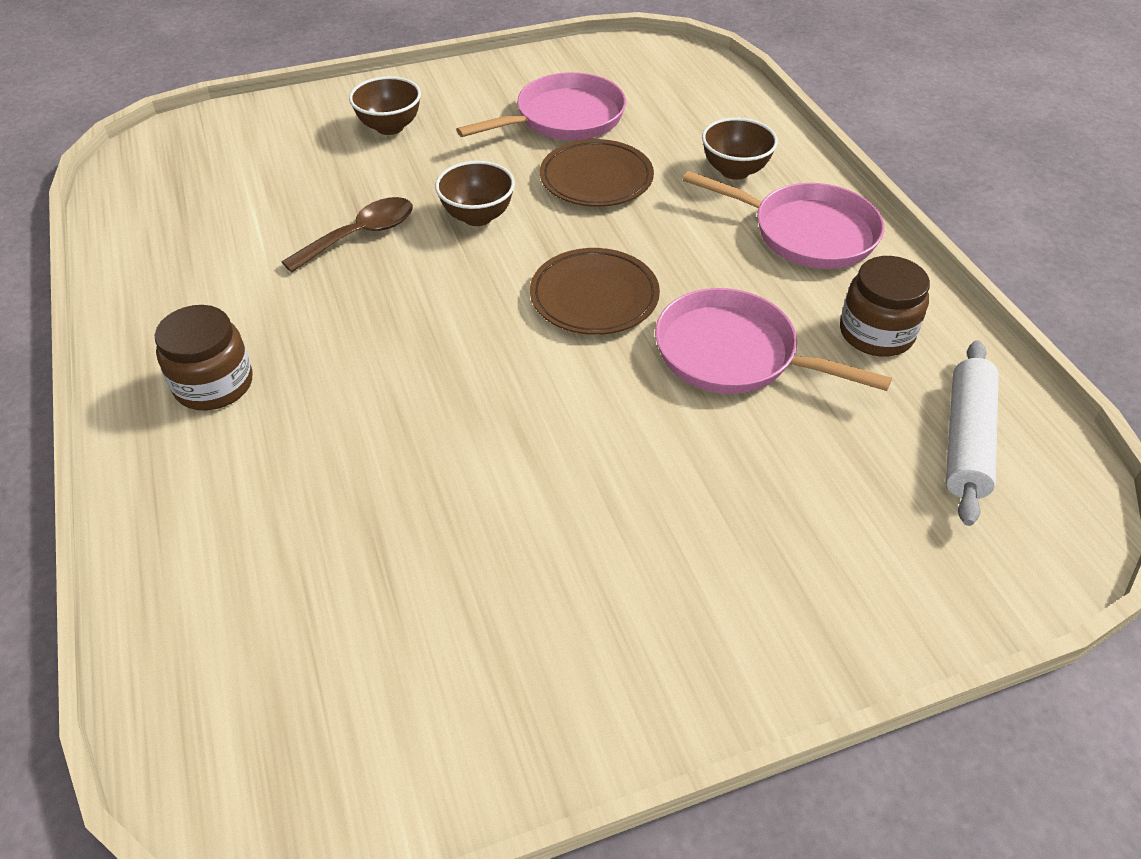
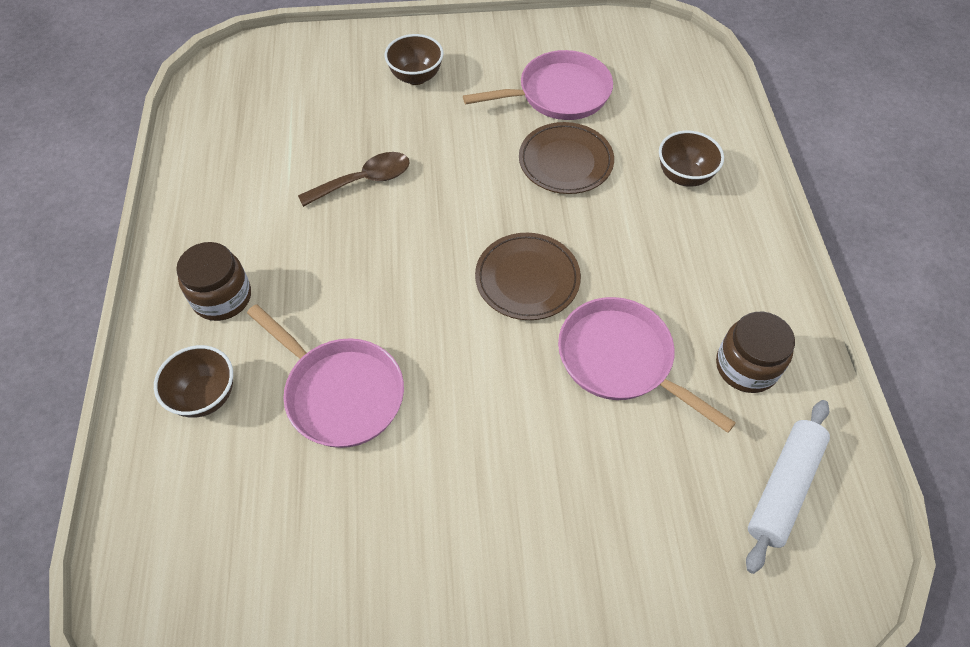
camera: 15 degrees right, 10 degrees up
brown bowl [435,161,515,226] -> brown bowl moved to [154,345,233,417]
pink pan [683,171,884,269] -> pink pan moved to [247,304,404,448]

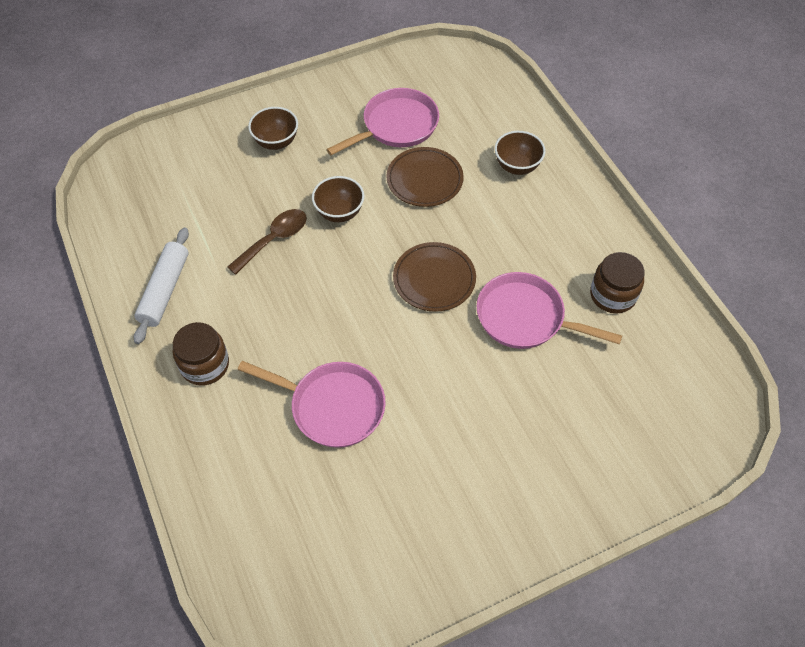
camera: 20 degrees left, 0 degrees up
brown bowl [154,345,233,417] -> brown bowl moved to [312,176,365,222]
white rolling pin [746,400,830,574] -> white rolling pin moved to [134,228,189,344]

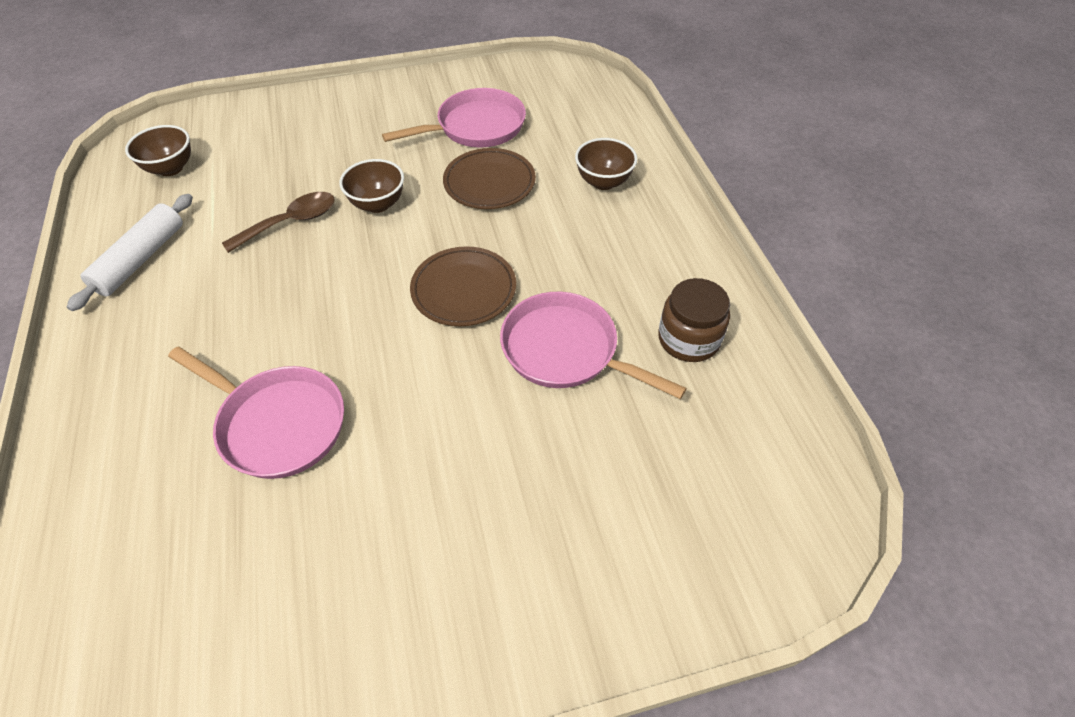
camera: 10 degrees right, 5 degrees down
brown jar [173,322,229,386] -> none
brown bowl [248,107,298,150] -> brown bowl moved to [125,125,191,176]

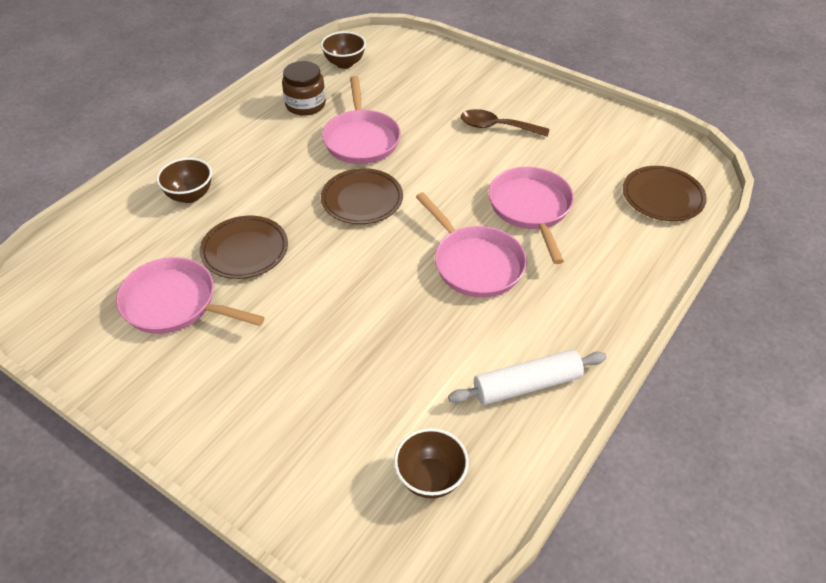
camera: 130 degrees left, 5 degrees down
brown spoon [222,192,335,253] -> brown spoon moved to [461,109,549,137]
brown bowl [339,159,404,213] -> brown bowl moved to [321,31,366,69]
none -> pink pan [416,192,527,298]
none -> brown plate [623,166,707,221]

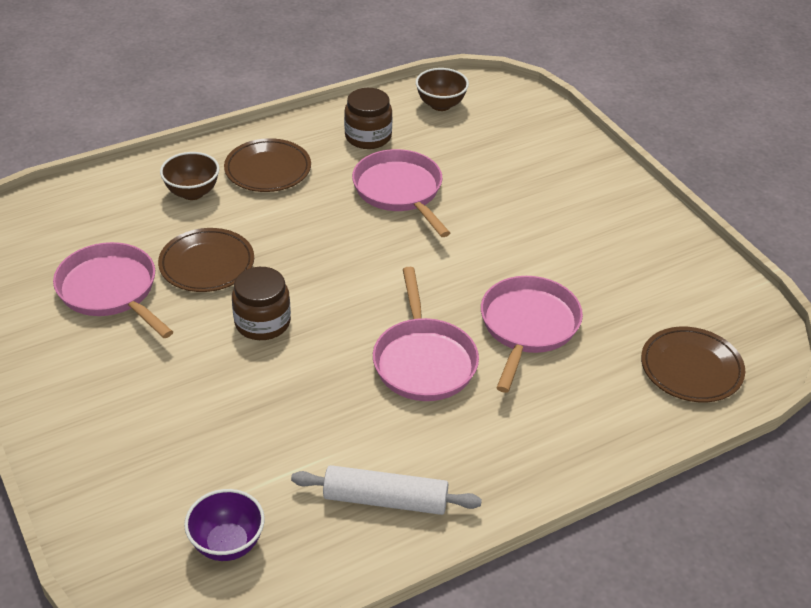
camera: 25 degrees right, 5 degrees down
brown plate [321,168,403,224] -> brown plate moved to [224,138,311,192]
pink pan [322,76,401,164] -> pink pan turned 135 degrees clockwise [352,149,450,237]
brown bowl [394,428,469,498] -> purple bowl [184,489,265,561]
brown spoon [461,109,549,137] -> none
none -> brown jar [232,267,291,340]

